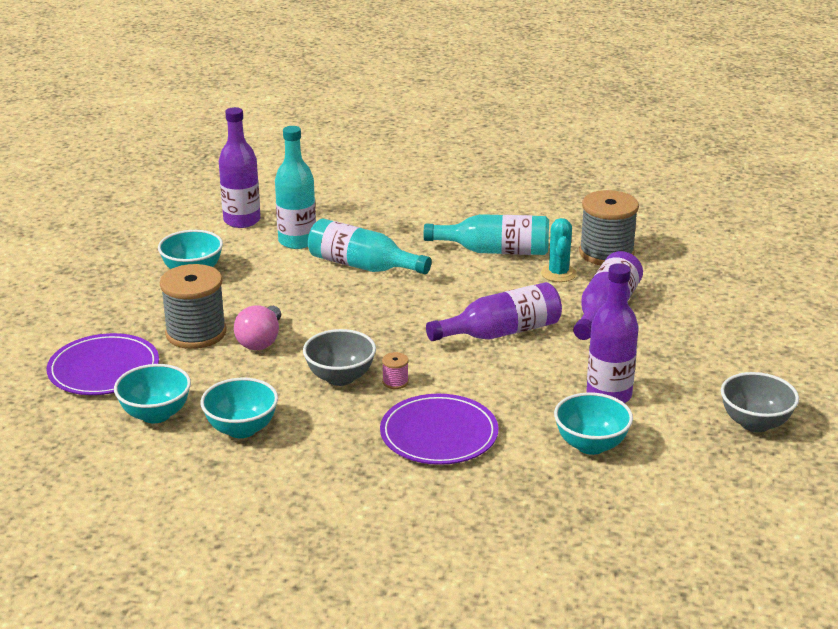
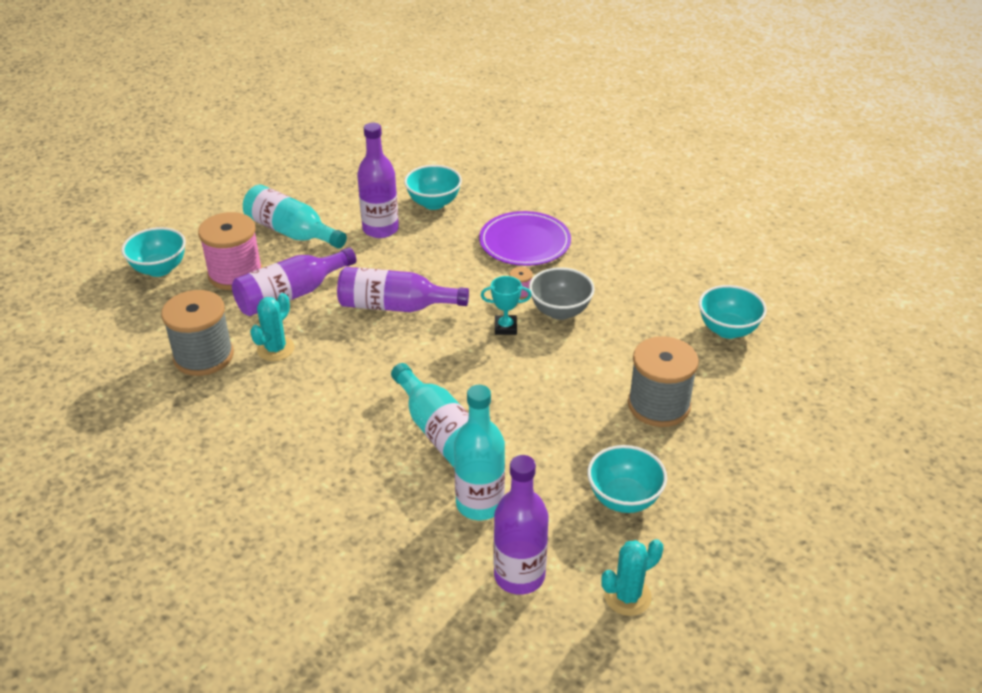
camera: 150 degrees left, 10 degrees up
purple plate [46,333,159,395] -> none
turquoise bowl [200,378,278,438] -> turquoise bowl moved to [122,227,186,277]
pink light bulb [234,305,281,350] -> none
turquoise bottle [424,214,549,255] -> turquoise bottle moved to [243,185,347,248]
grey bowl [721,372,799,432] -> none
none -> pink spool [198,212,263,290]
none -> turquoise trophy [481,276,532,335]
none -> turquoise cactus [601,539,663,616]

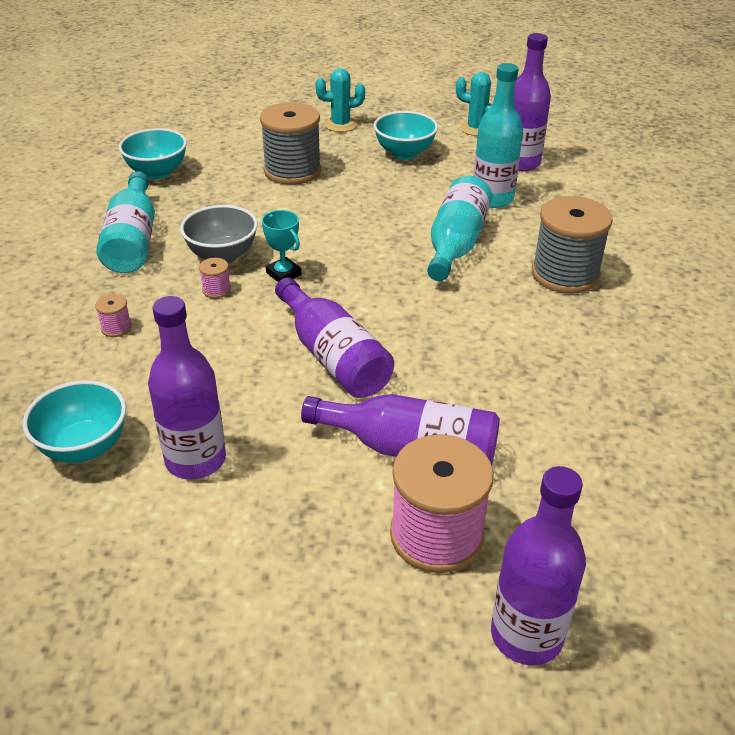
camera: 130 degrees left, 0 degrees up
turquoise bowl [122,227,186,277] -> purple bottle [491,466,586,665]
grey spool [161,290,234,376] -> grey spool moved to [532,196,613,294]
turquoise bottle [243,185,347,248] -> turquoise bottle moved to [96,171,155,273]
turquoise cactus [250,293,294,361] -> turquoise cactus moved to [315,68,365,132]
purple plate [479,211,571,266] -> pink spool [95,294,132,337]

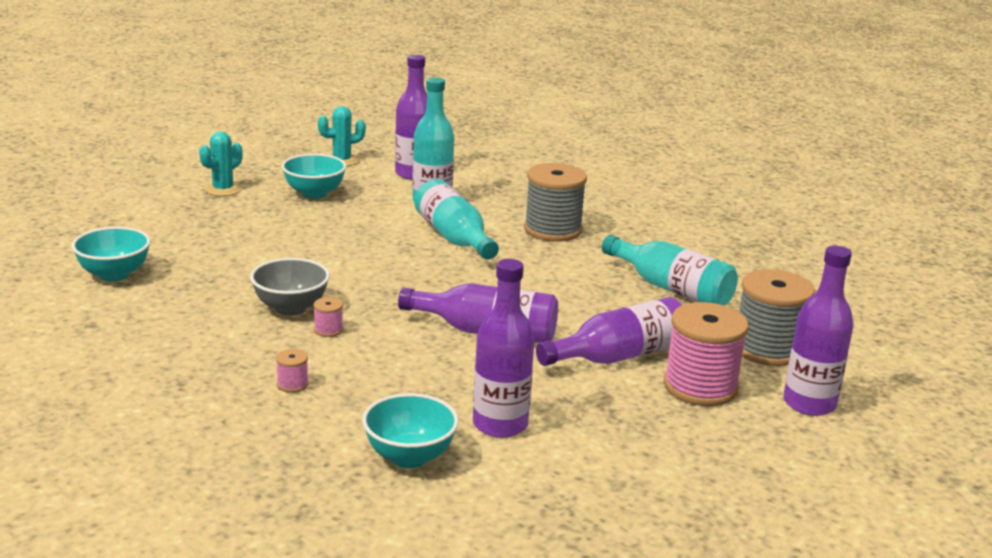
camera: 45 degrees left, 15 degrees down
turquoise bottle [96,171,155,273] -> turquoise bottle moved to [602,235,738,306]
grey spool [260,102,321,185] -> grey spool moved to [739,269,815,366]
turquoise trophy [262,210,302,282] -> none

